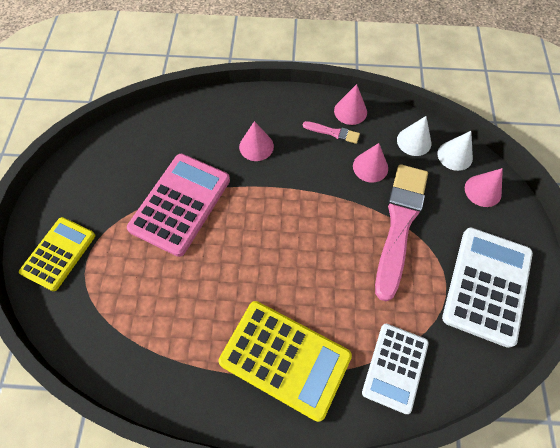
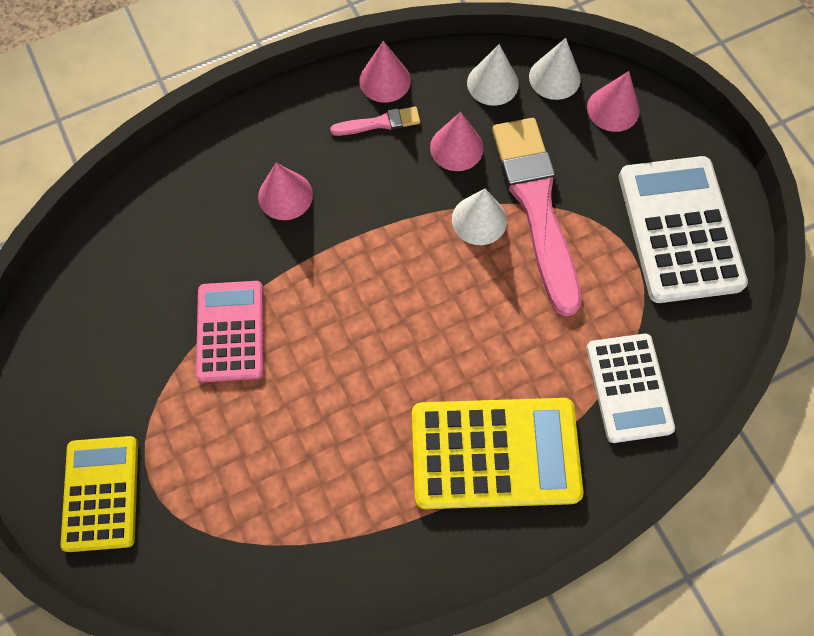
camera: 30 degrees left, 5 degrees up
pink calculator [127,154,230,257] -> pink calculator [196,281,264,382], size x0.65
none -> white cone [452,189,507,245]

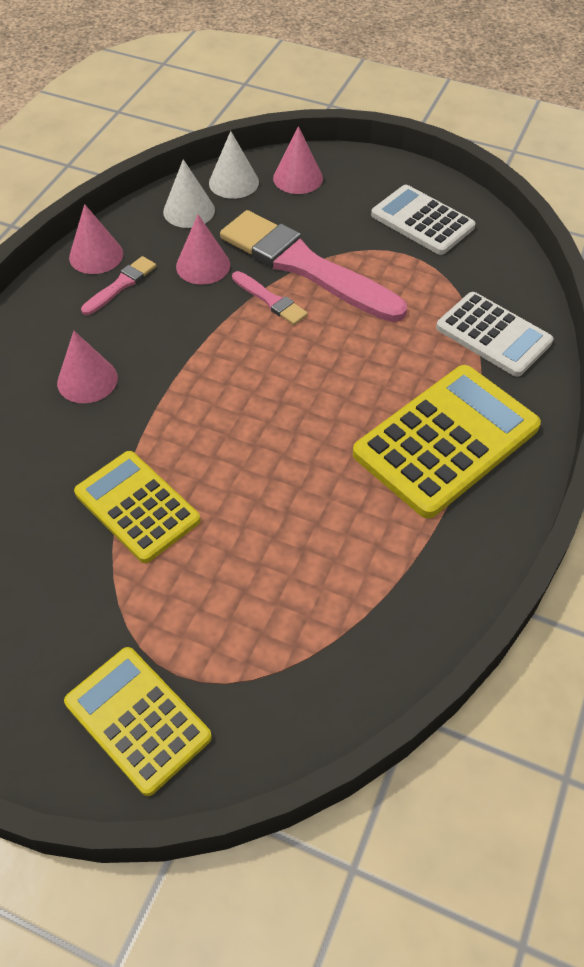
camera: 40 degrees left, 15 degrees down
pink calculator [196,281,264,382] -> yellow calculator [74,451,201,563]
white cone [452,189,507,245] -> pink brush [232,271,308,325]
white calculator [619,156,748,303] -> white calculator [371,185,476,255], size x0.65

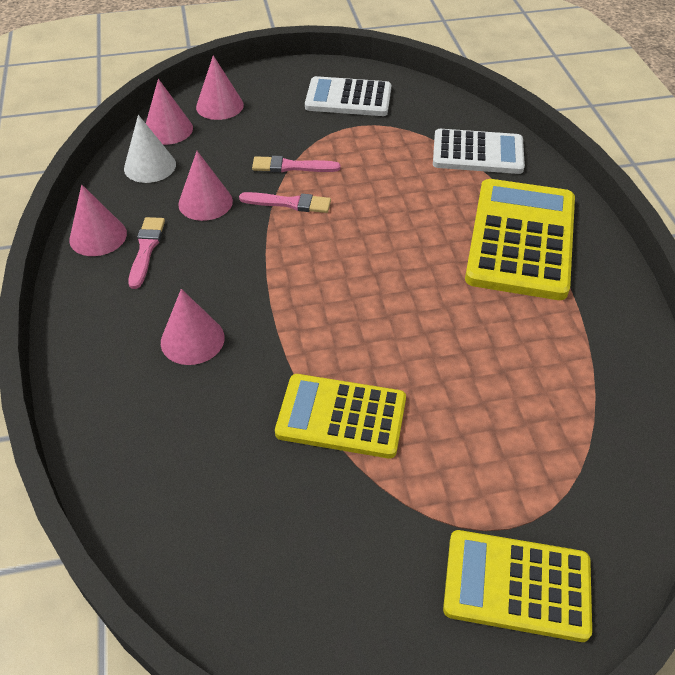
camera: 35 degrees left, 5 degrees down
white cone [209,131,259,199] -> pink cone [146,79,193,145]
pink brush [220,210,407,322] -> pink brush [252,156,341,172], size x0.43

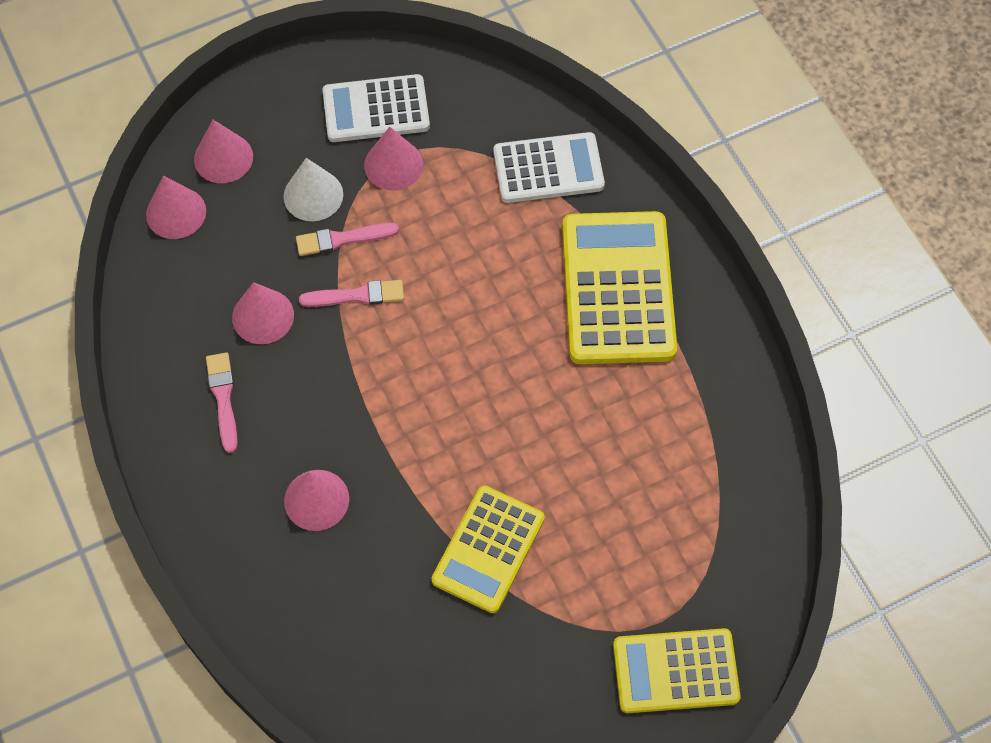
camera: 15 degrees left, 15 degrees up
pink cone [69,185,127,256] -> pink cone moved to [364,127,423,190]
white cone [124,115,176,183] -> white cone moved to [284,158,343,221]
yellow calculator [275,374,406,458] -> yellow calculator turned 60 degrees counterclockwise [432,485,545,613]

